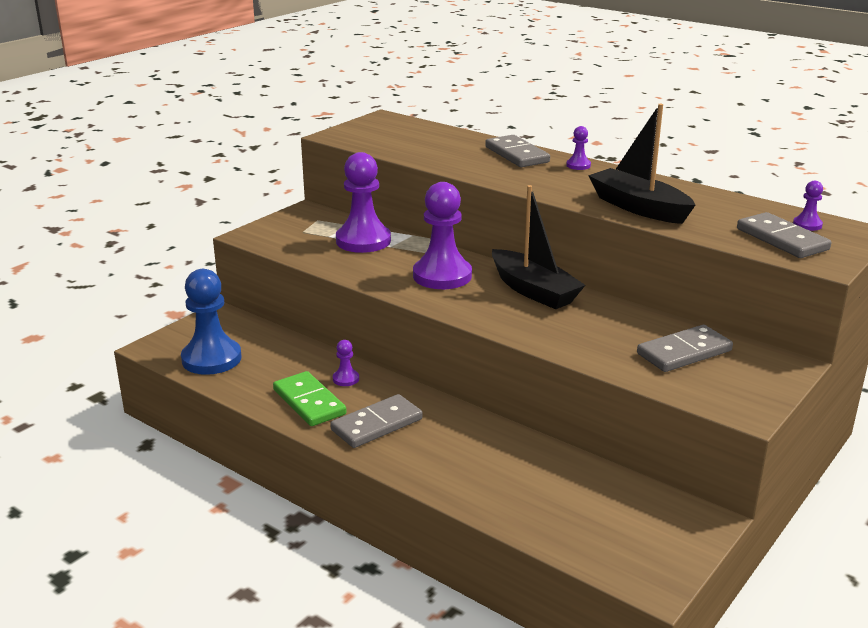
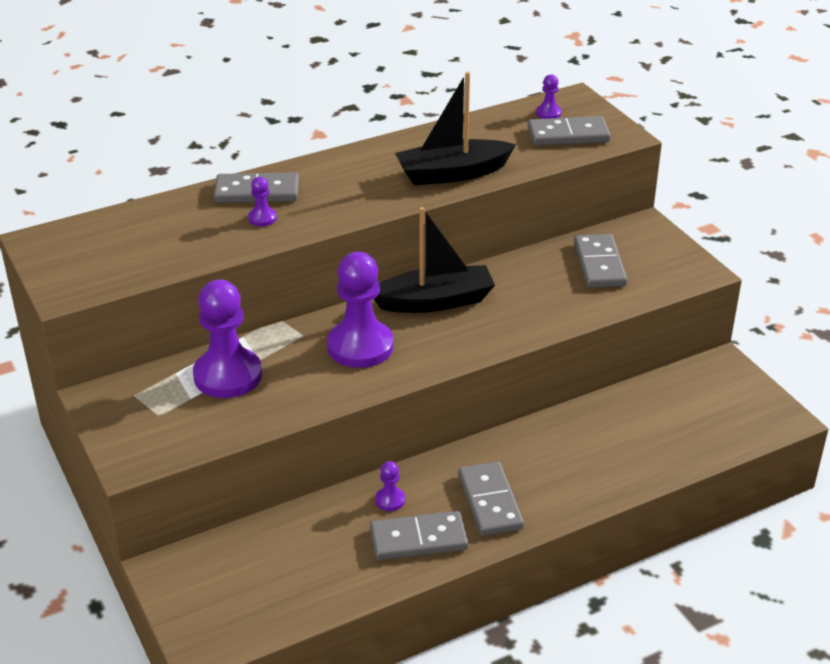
camera: 65 degrees left, 10 degrees up
blue pawn [181,269,241,375] -> none
green domino [273,371,347,426] -> grey domino [370,511,468,560]
purple pawn [566,126,591,170] -> purple pawn moved to [248,177,277,226]

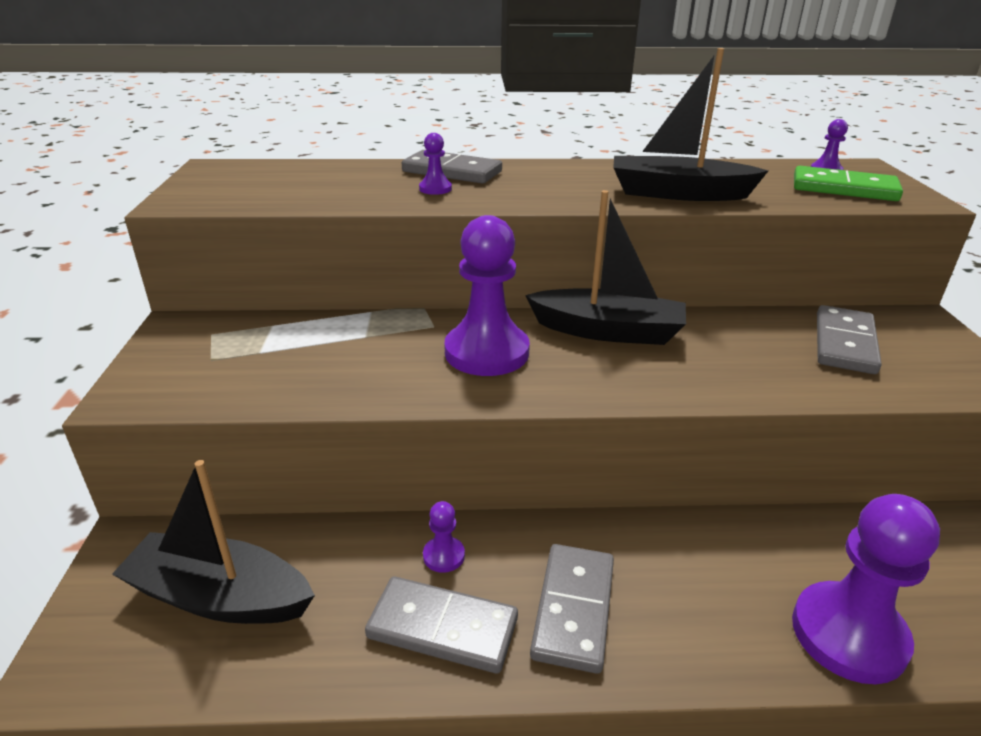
camera: 25 degrees right, 5 degrees down
purple pawn [193,279,262,398] -> purple pawn moved to [792,494,940,684]
grey domino [528,116,610,146] -> green domino [794,166,903,201]
none -> black boat [112,460,315,624]

